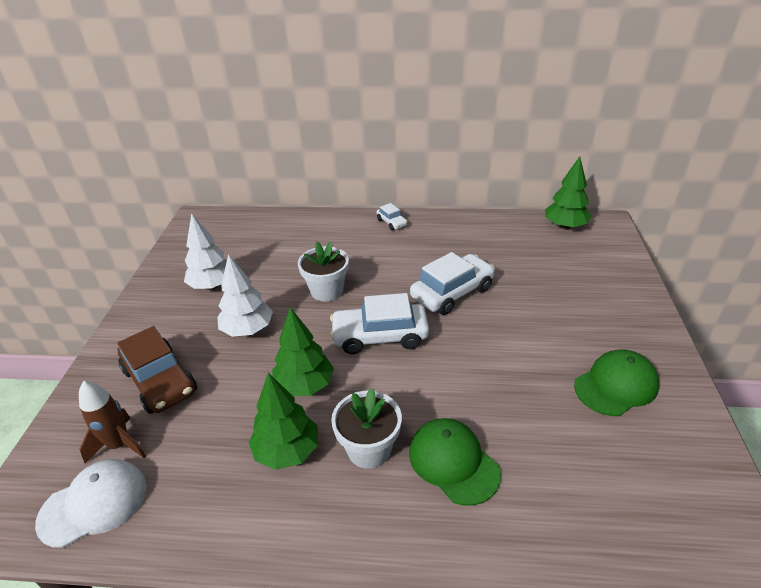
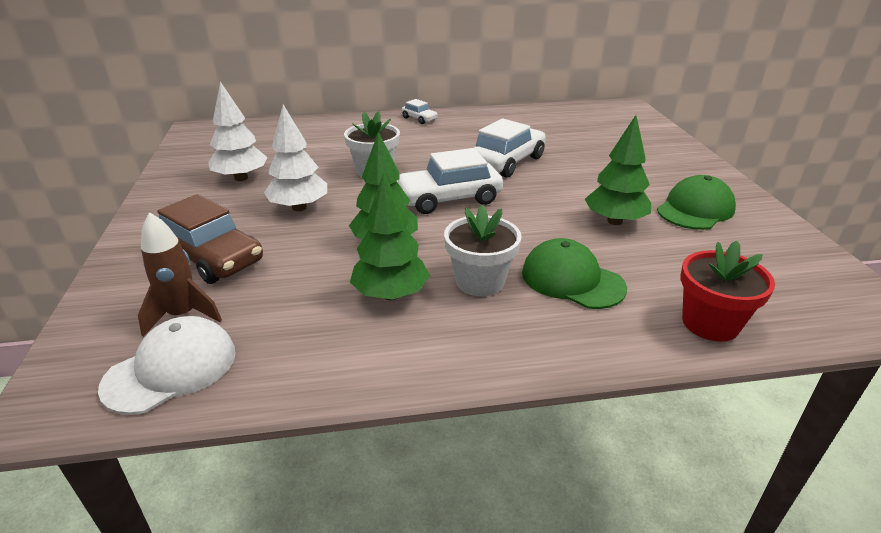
camera: 15 degrees left, 5 degrees down
green tree [545,156,591,229] -> green tree moved to [585,115,651,225]
none -> red flower pot [681,241,775,342]

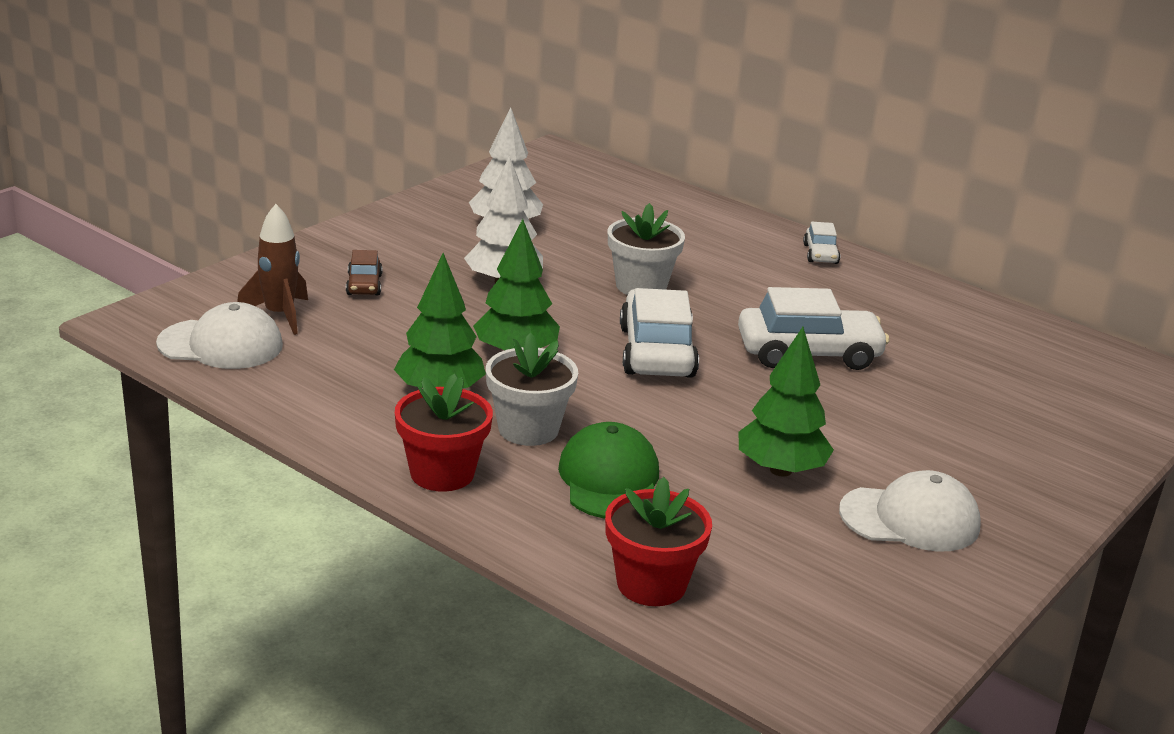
camera: 45 degrees right, 5 degrees down
brown car [157,194,263,284] -> brown car [346,250,382,296], size x0.50
white car [397,148,503,214] -> white car turned 60 degrees clockwise [620,288,699,378]
green cap [657,175,736,230] -> white cap [839,470,981,551]
none -> red flower pot [395,374,493,492]

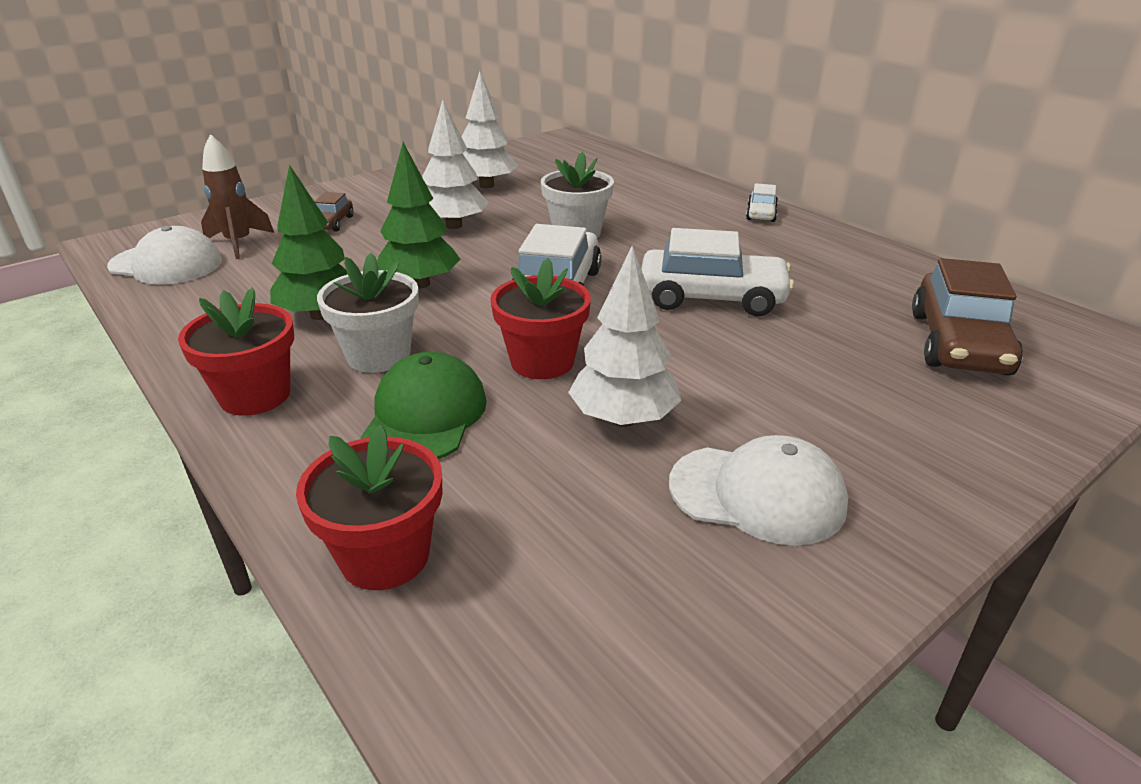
camera: 15 degrees right, 5 degrees up
green tree [739,327,834,477] -> white tree [568,246,681,427]
none -> red flower pot [490,258,591,379]
none -> brown car [912,258,1023,375]

